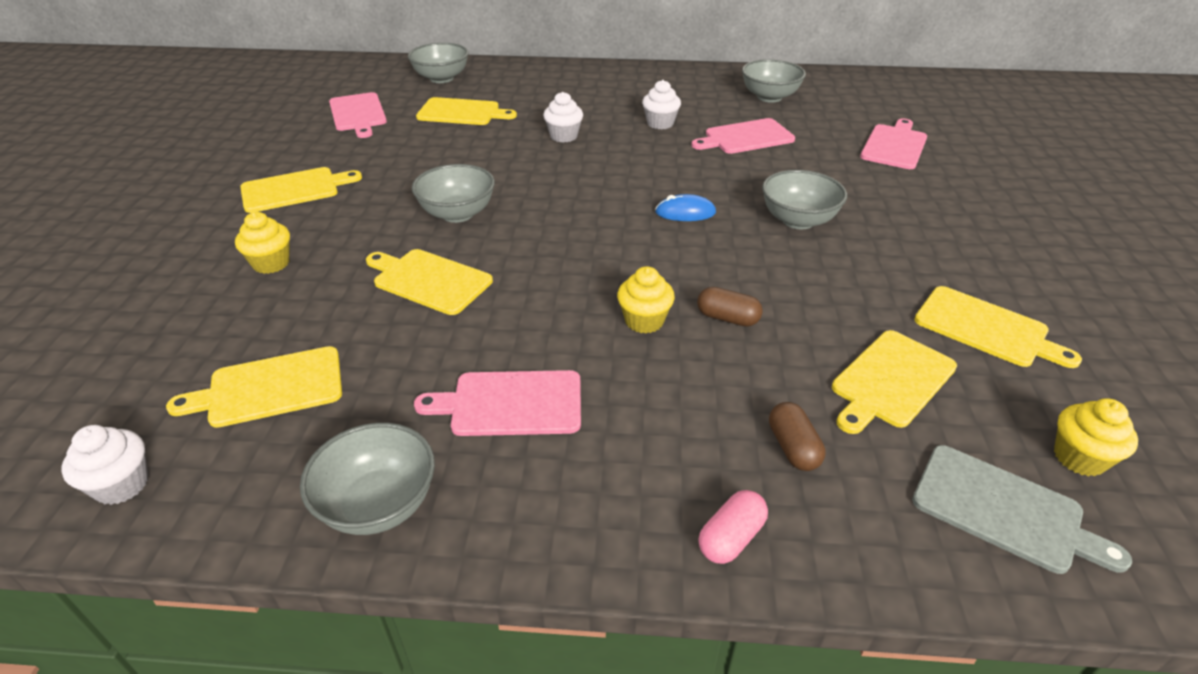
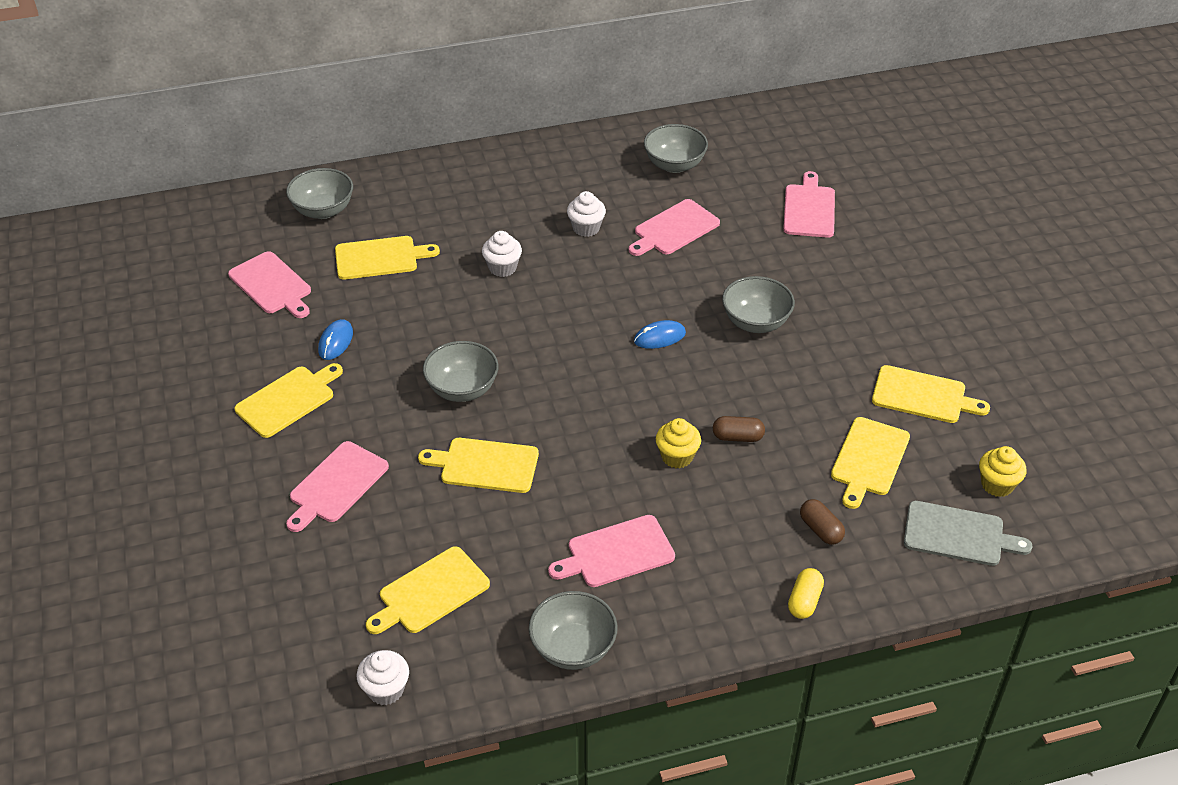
camera: 20 degrees left, 5 degrees up
yellow cupcake [235,212,290,274] -> pink cutting board [286,441,389,532]
pink capsule [698,490,768,564] -> yellow capsule [788,568,824,619]
none -> blue mouse [318,319,353,360]

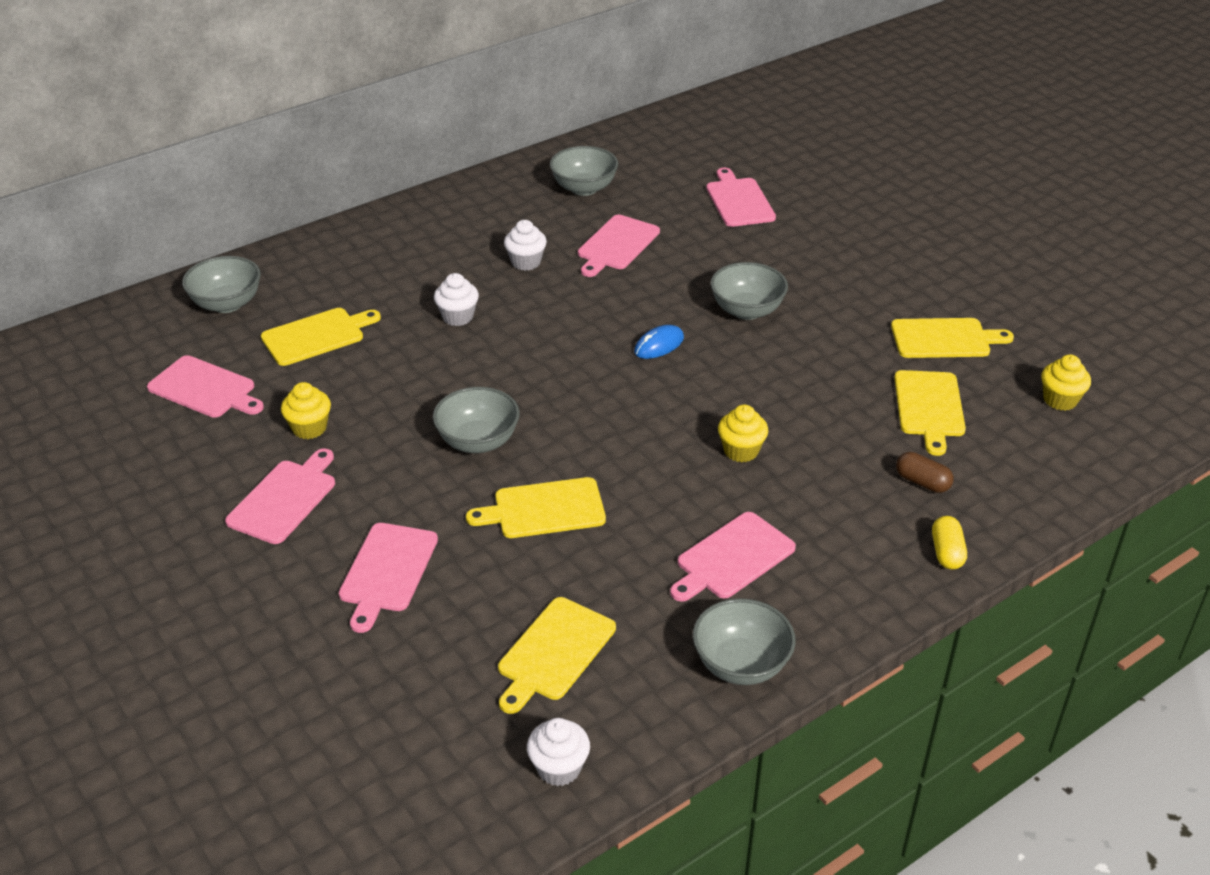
camera: 20 degrees left, 5 degrees down
yellow cutting board [234,363,343,438] -> pink cutting board [225,448,335,544]
blue mouse [318,319,353,360] -> yellow cupcake [281,382,331,439]
brown capsule [713,416,765,442] -> none
grey cutting board [904,501,1033,566] -> none

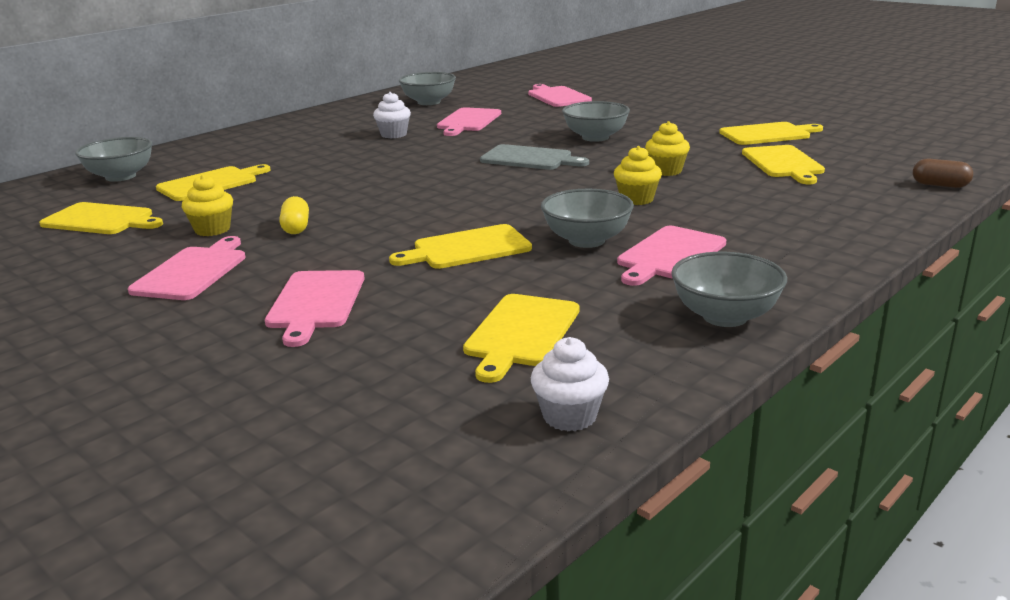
camera: 10 degrees left, 15 degrees down
pink cutting board [147,355,264,418] -> yellow cutting board [39,202,163,234]
grey bowl [433,387,520,453] -> grey bowl moved to [541,189,634,248]
white cupcake [434,273,479,326] -> none
blue mouse [634,325,684,359] -> grey cutting board [480,144,589,170]
brown capsule [896,452,954,493] -> brown capsule moved to [913,159,973,188]
yellow capsule [932,516,967,569] -> yellow capsule moved to [280,196,309,234]
yellow cupcake [1041,355,1091,411] -> yellow cupcake moved to [645,121,690,176]

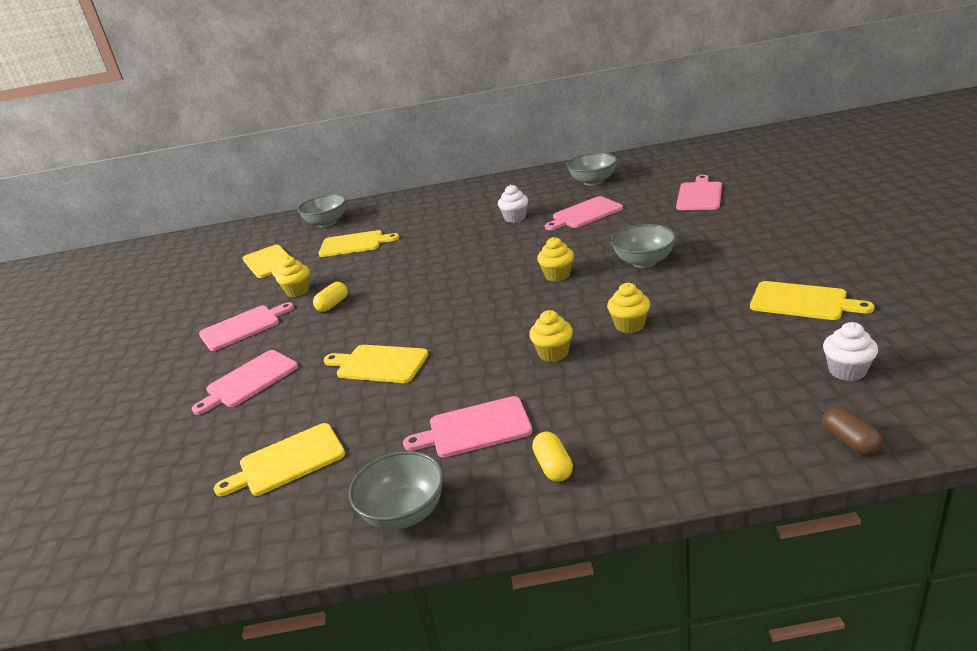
camera: 45 degrees right, 5 degrees up
grey cutting board [480,144,589,170] -> yellow cupcake [537,237,574,281]
white cupcake [531,337,609,431] -> white cupcake moved to [823,322,878,381]
grey bowl [541,189,634,248] -> none
yellow cutting board [742,145,825,184] -> none
none -> yellow capsule [532,432,573,482]

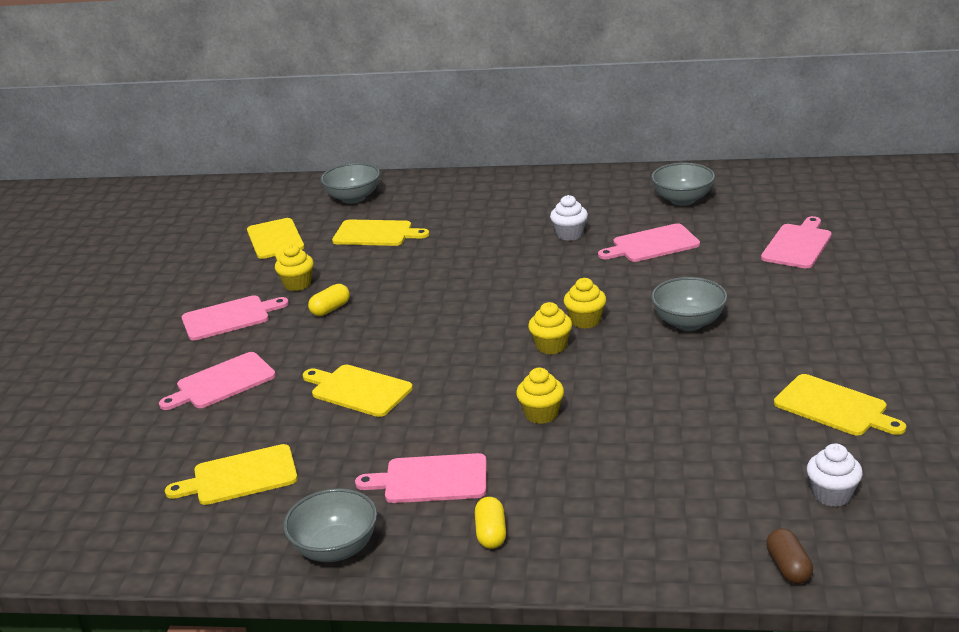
camera: 10 degrees right, 0 degrees up
yellow cupcake [607,283,650,333] -> yellow cupcake moved to [528,302,572,354]

